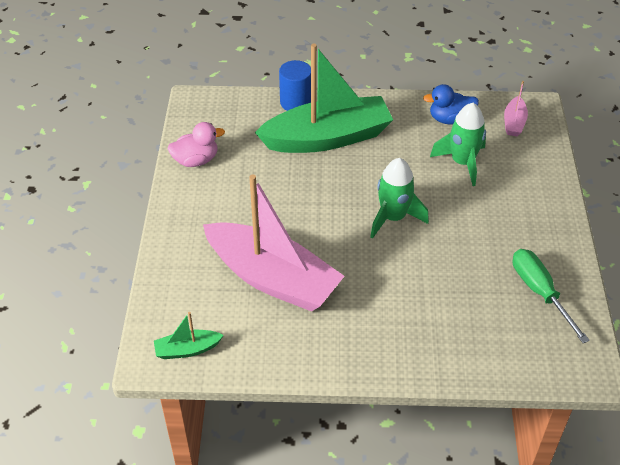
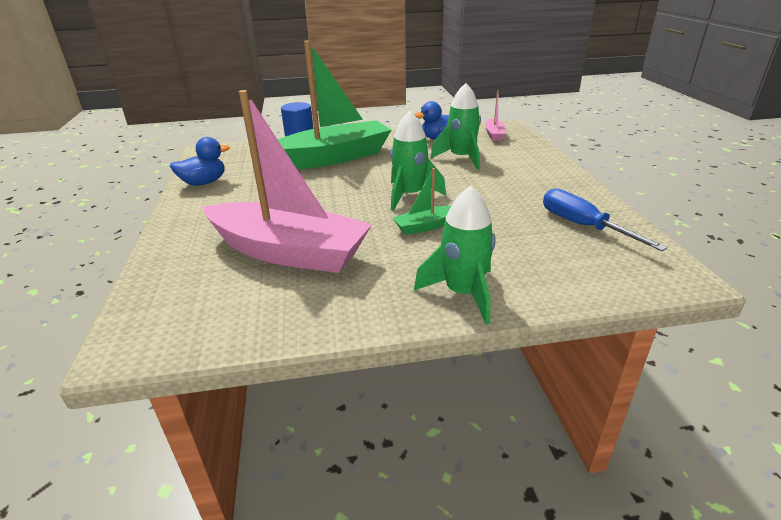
camera: 10 degrees left, 15 degrees down
green boat [154,312,224,359] -> green boat moved to [393,168,451,235]
pink duck [168,122,225,167] -> blue duck [170,137,230,186]
green screwdriver [513,249,590,343] -> blue screwdriver [543,188,668,251]
none -> green rocket [414,186,495,325]

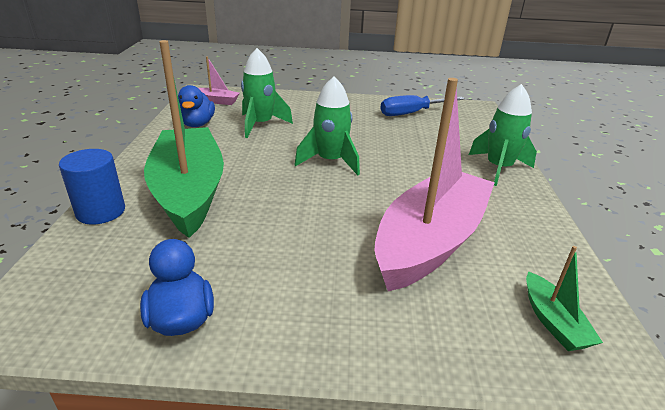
camera: 80 degrees left, 0 degrees up
green boat [393,168,451,235] -> green boat moved to [526,246,603,351]

